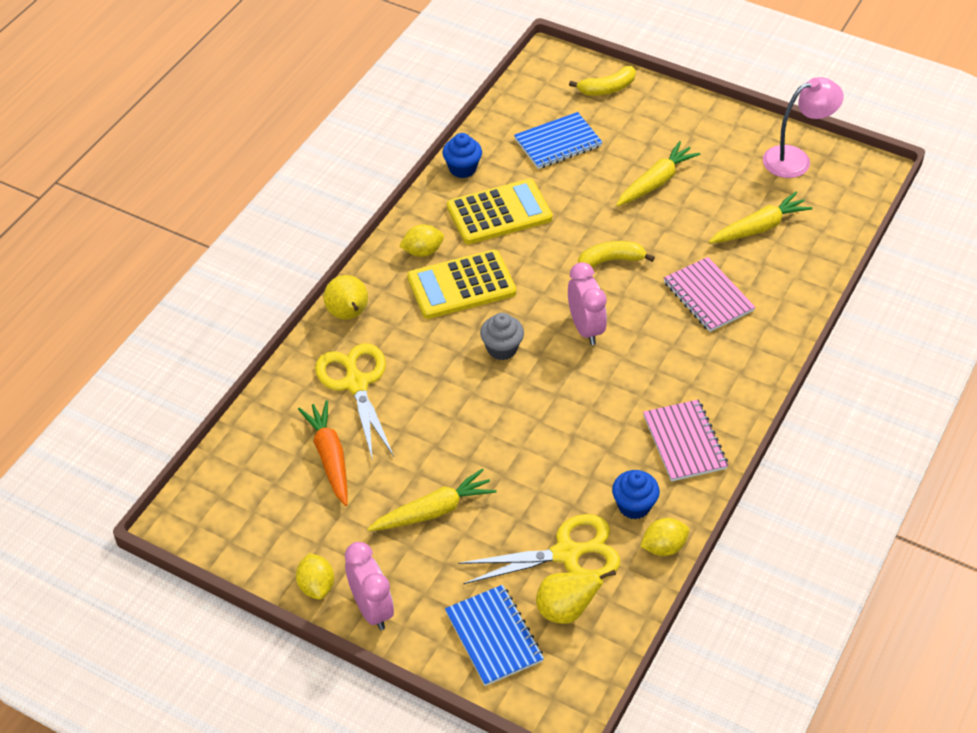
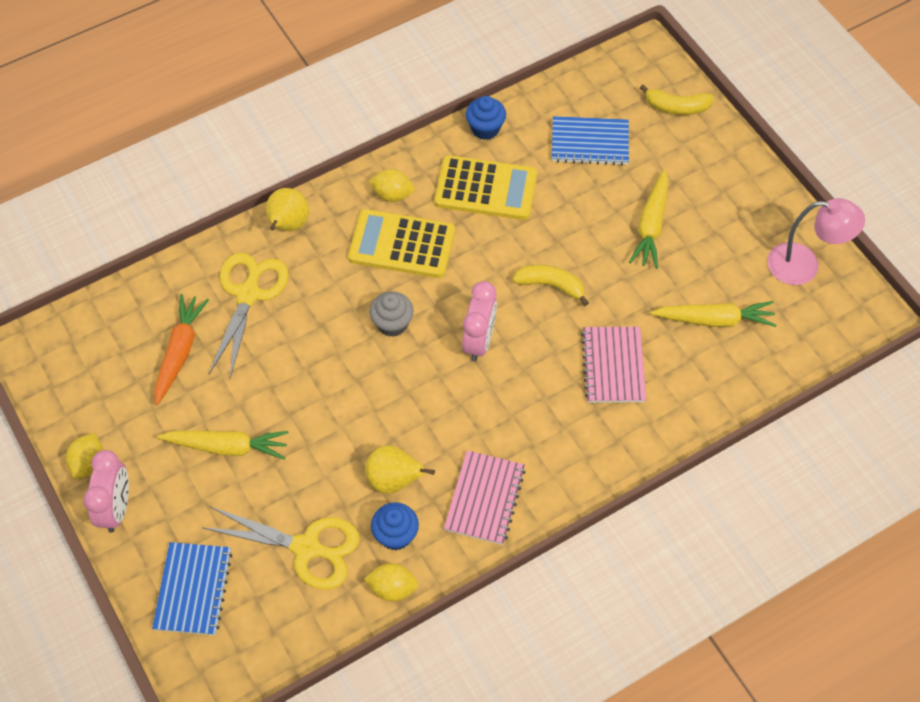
camera: 30 degrees right, 10 degrees up
yellow pear [536,570,616,624] -> yellow pear moved to [365,445,435,494]
yellow carrot [616,141,700,206] -> yellow carrot turned 120 degrees clockwise [629,169,669,269]

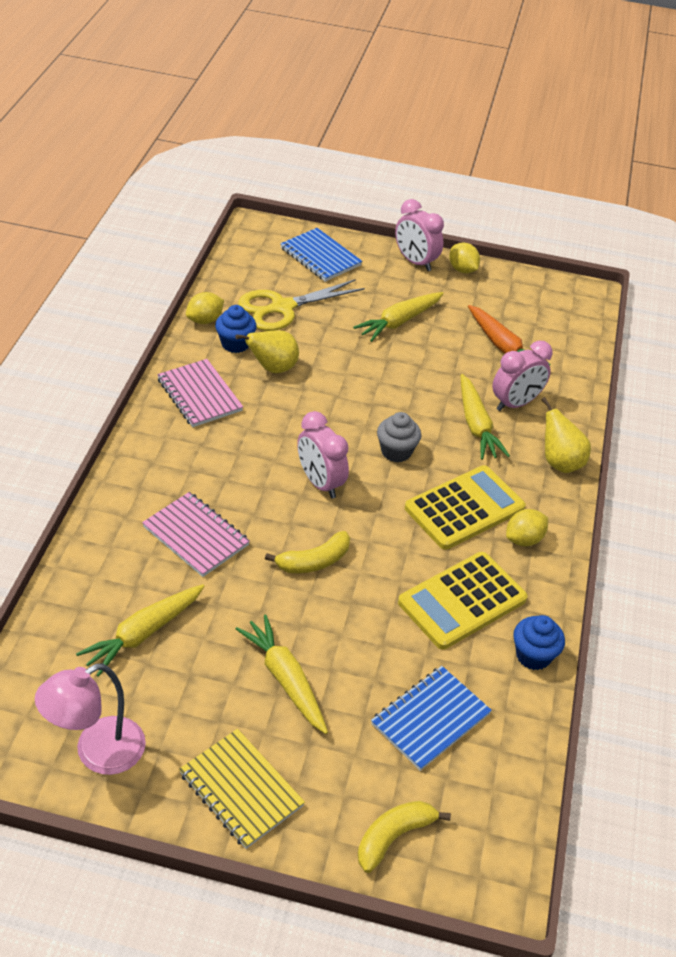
camera: 130 degrees right, 15 degrees down
yellow scissors [209,253,289,378] -> pink clock [492,341,553,411]
none -> yellow notebook [179,729,305,849]
none -> yellow carrot [461,374,510,460]

